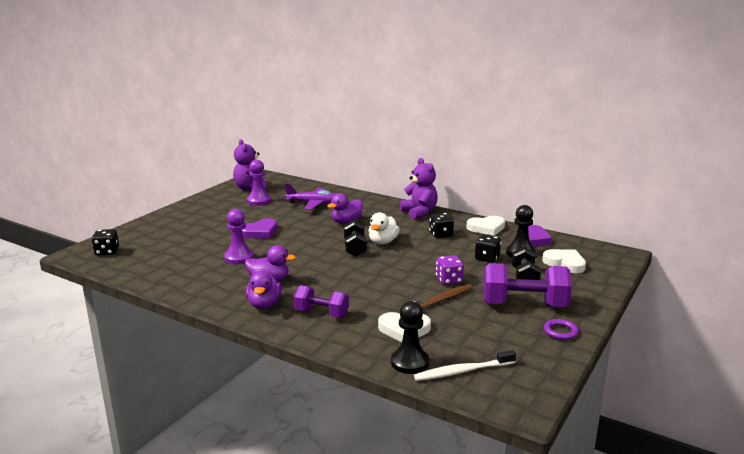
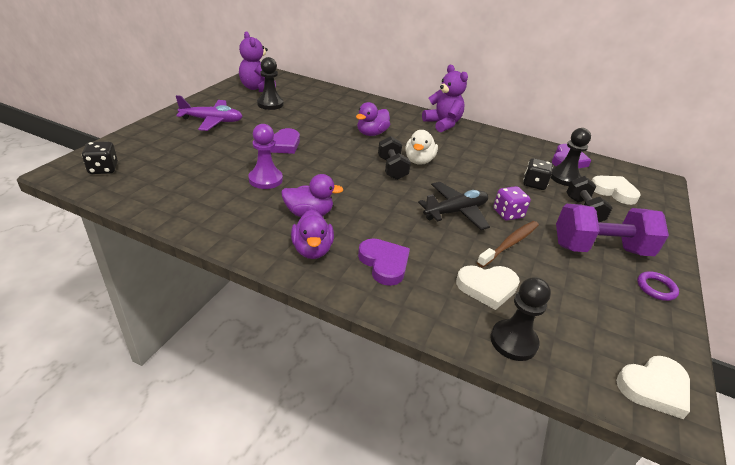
camera: 10 degrees left, 15 degrees up
purple pawn [247,160,271,206] -> black pawn [257,57,284,110]
purple plane [285,183,335,210] -> purple plane moved to [176,95,243,131]
purple dumbbell [294,285,349,318] -> purple heart [358,238,410,286]
white toothbrush [414,350,516,381] -> none
black dice [429,213,454,238] -> none
white heart [466,216,505,236] -> white heart moved to [616,356,690,419]
none -> black plane [418,182,490,230]

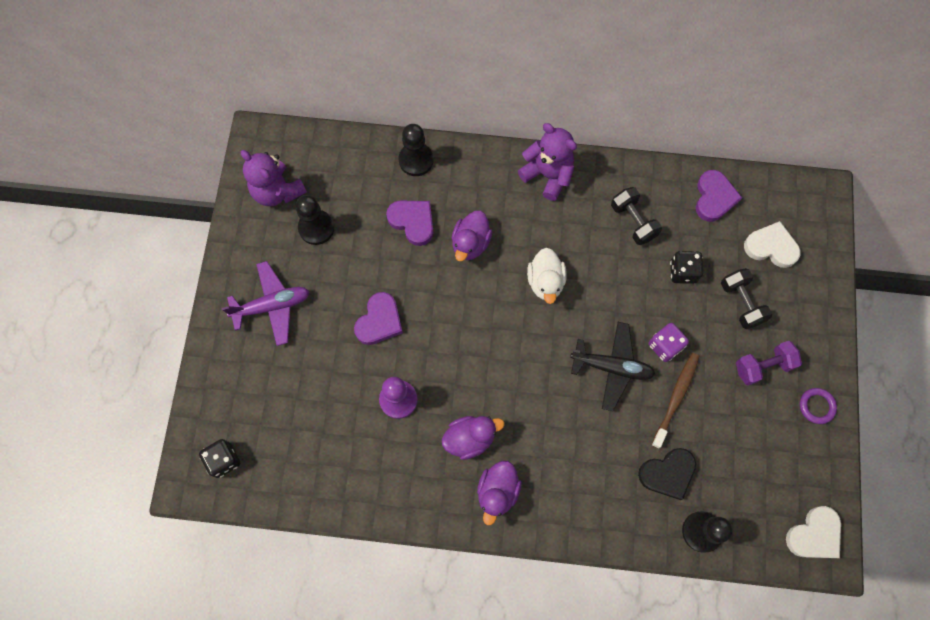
camera: 15 degrees left, 35 degrees up
purple duck [291,209,334,259] -> purple duck turned 45 degrees clockwise [477,461,522,525]
purple heart [358,238,410,286] -> purple heart moved to [386,200,433,246]
black dumbbell [378,136,411,180] -> black dumbbell moved to [611,187,662,245]
black plane [418,182,490,230] -> black plane turned 60 degrees clockwise [570,322,655,411]
white heart [456,265,520,310] -> black heart [638,448,696,500]
black pawn [551,128,591,186] -> black pawn moved to [398,124,434,176]
purple dumbbell [556,204,669,256] -> purple dumbbell [736,341,802,386], size x0.61

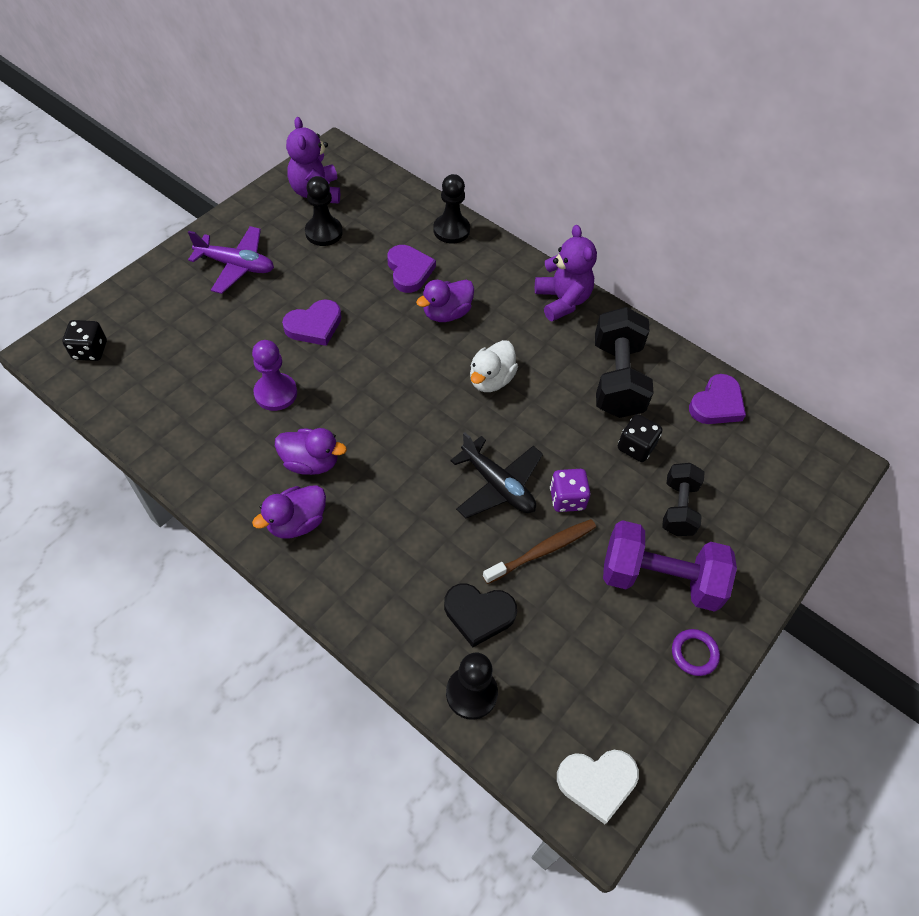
camera: 30 degrees right, 15 degrees down
black dumbbell [611,187,662,245] -> black dumbbell [595,307,653,418], size x1.64
purple dumbbell [736,341,802,386] -> purple dumbbell [603,520,737,612], size x1.64
white heart [744,221,801,268] -> none

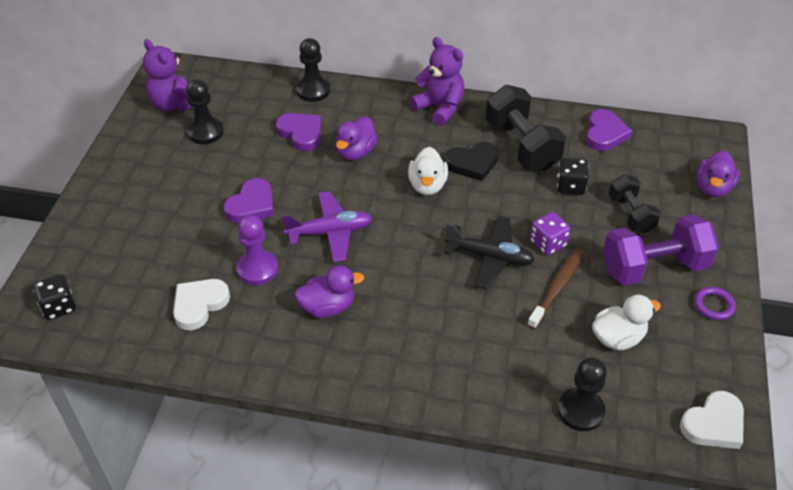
camera: 25 degrees left, 10 degrees down
purple plane [188,226,274,294] -> purple plane moved to [282,191,372,262]
purple duck [252,485,326,538] -> purple duck moved to [697,151,740,197]
black heart [444,584,517,647] -> black heart moved to [445,142,499,181]
none -> white heart [173,279,230,330]
none -> white duck [592,294,661,350]

